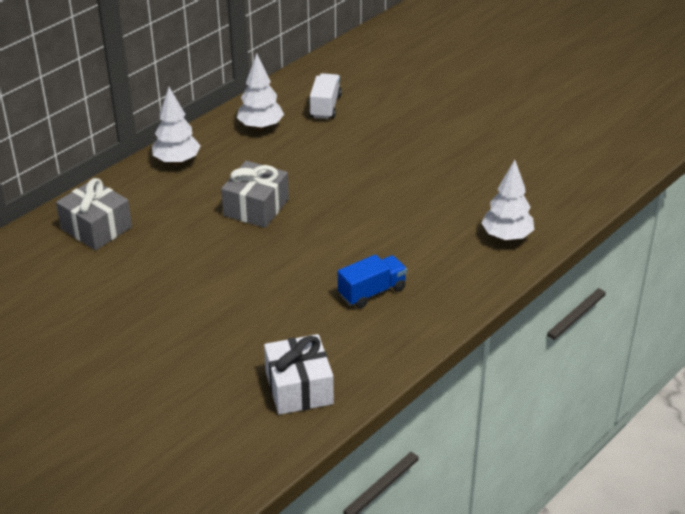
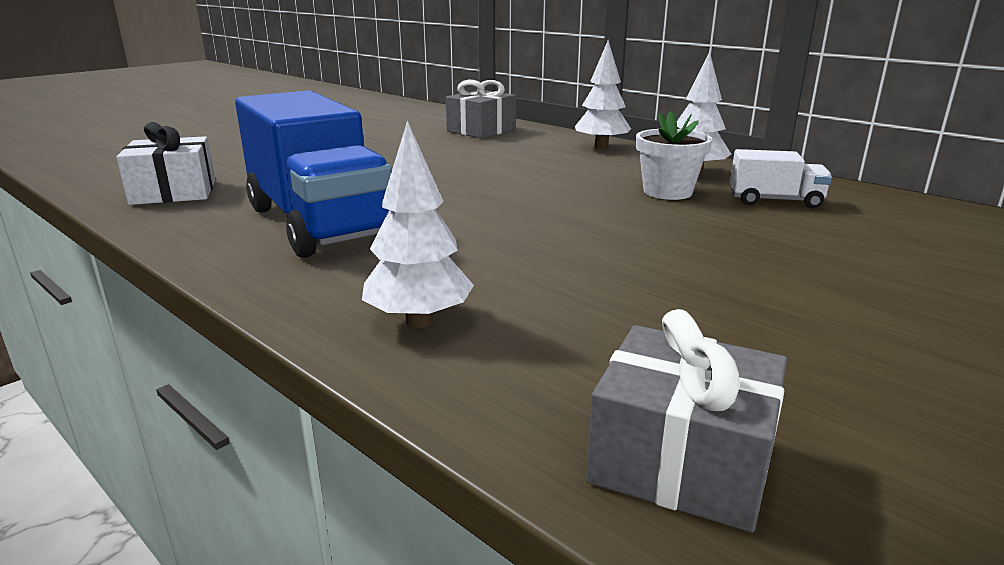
camera: 90 degrees right, 15 degrees down
grey gift [221,161,289,228] -> grey gift moved to [586,309,787,533]
blue truck [338,255,407,309] -> blue truck [235,90,392,258], size x2.18
none -> white flower pot [636,111,712,200]

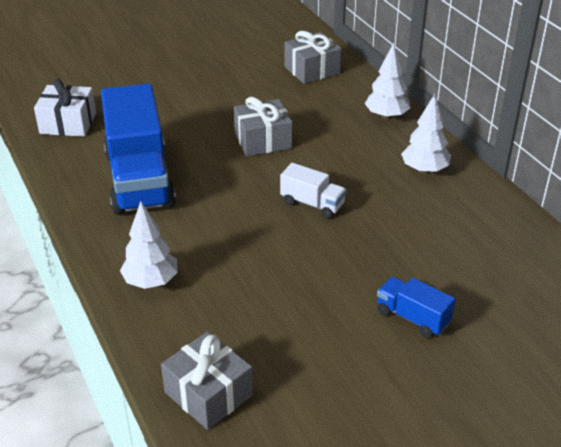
camera: 20 degrees right, 15 degrees up
white flower pot [636,111,712,200] -> none
white truck [730,149,832,208] -> white truck moved to [280,163,347,218]
none -> grey gift [234,97,292,156]
none -> blue truck [377,277,456,338]

